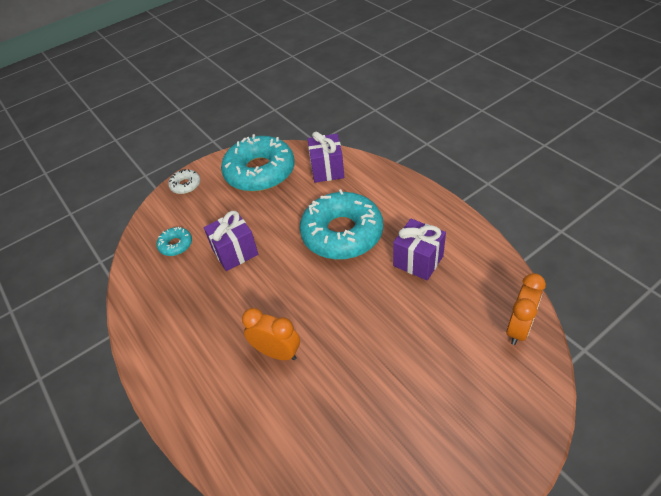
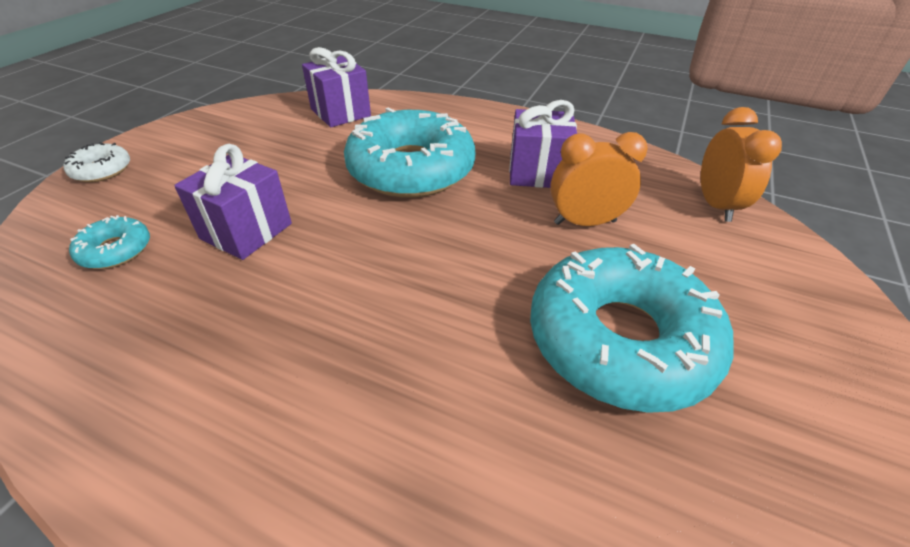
camera: 35 degrees left, 5 degrees down
turquoise donut [221,134,295,192] -> turquoise donut moved to [530,244,734,413]
orange clock [242,308,300,360] -> orange clock moved to [550,132,648,226]

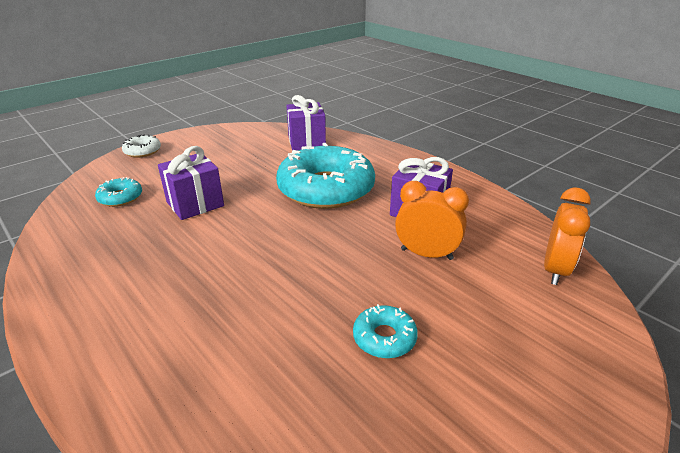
camera: 25 degrees right, 10 degrees down
turquoise donut [530,244,734,413] -> turquoise donut [353,304,418,359], size x0.43

